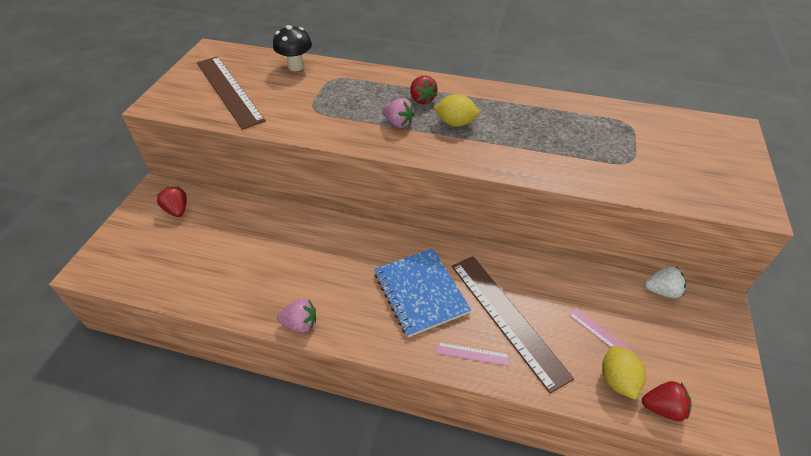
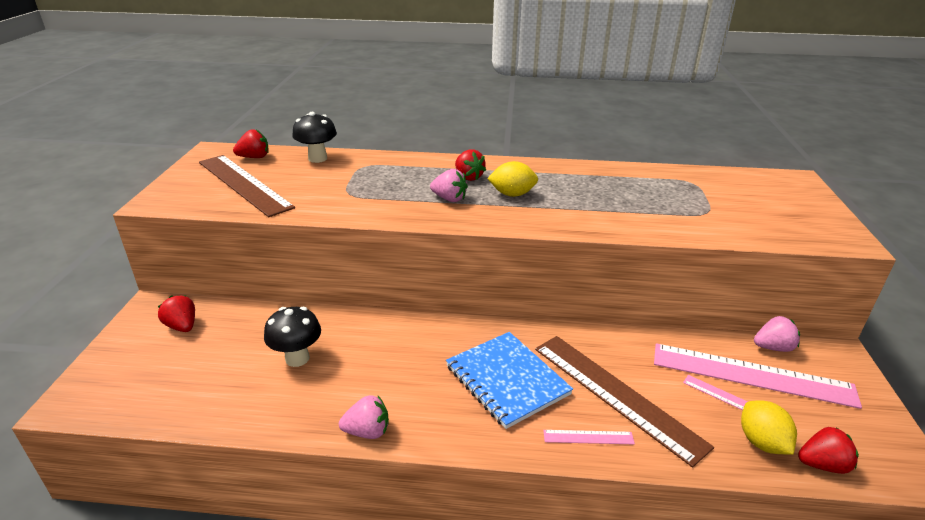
camera: 10 degrees left, 15 degrees down
white strawberry [645,266,686,298] -> pink strawberry [754,316,800,352]
none -> red strawberry [233,129,269,158]
none -> black mushroom [264,307,321,367]
none -> pink ruler [654,343,862,409]

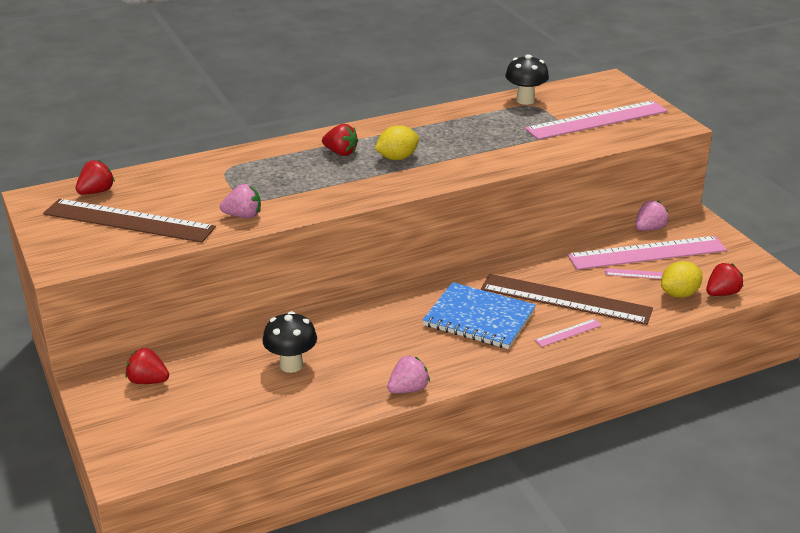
camera: 30 degrees left, 0 degrees up
black mushroom [292,112,337,163] -> black mushroom moved to [505,54,549,105]
pink strawberry [430,169,468,202] -> pink strawberry moved to [220,184,261,218]
yellow lemon [741,400,797,455] -> yellow lemon turned 75 degrees counterclockwise [661,261,702,298]
none -> pink ruler [525,100,668,140]

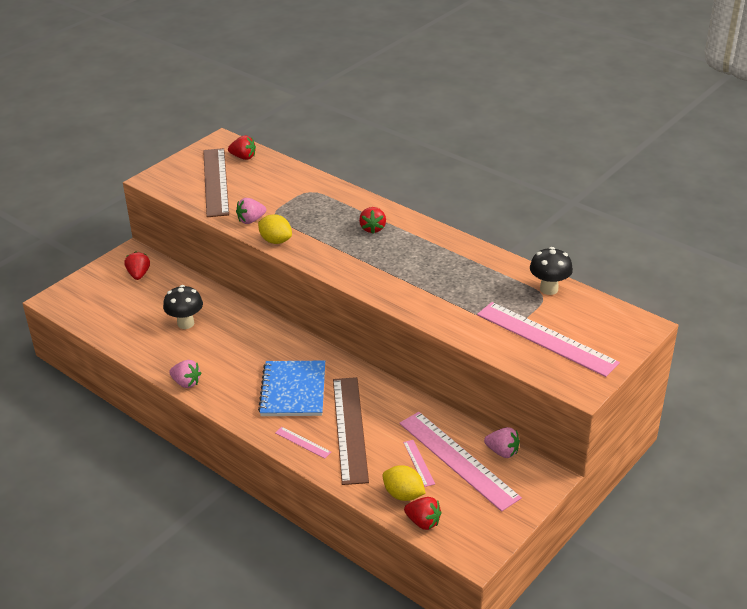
camera: 65 degrees right, 5 degrees up
pink strawberry [220,184,261,218] -> pink strawberry turned 90 degrees clockwise [236,198,266,224]
yellow lemon [375,125,419,160] -> yellow lemon moved to [258,214,292,244]

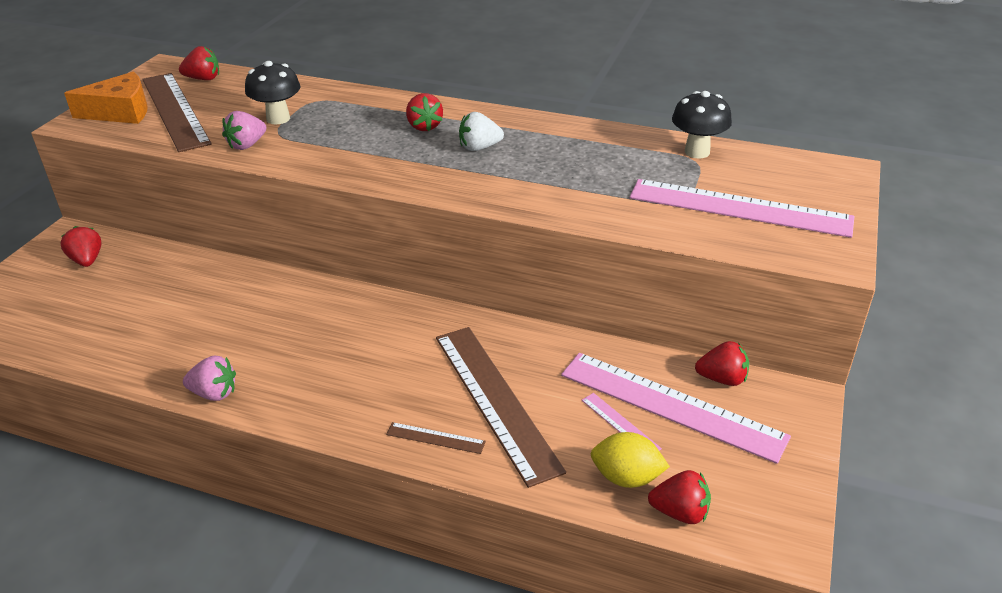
camera: 20 degrees left, 0 degrees up
black mushroom [163,285,203,329] -> black mushroom moved to [245,61,301,125]
yellow lemon [258,214,292,244] -> none
blue notebook [258,361,325,416] -> none
pink ruler [275,427,331,459] -> brown ruler [386,422,486,454]
pink strawberry [484,427,520,458] -> red strawberry [695,341,749,386]
none -> orange cheese [64,72,148,124]
none -> white strawberry [459,112,504,151]

